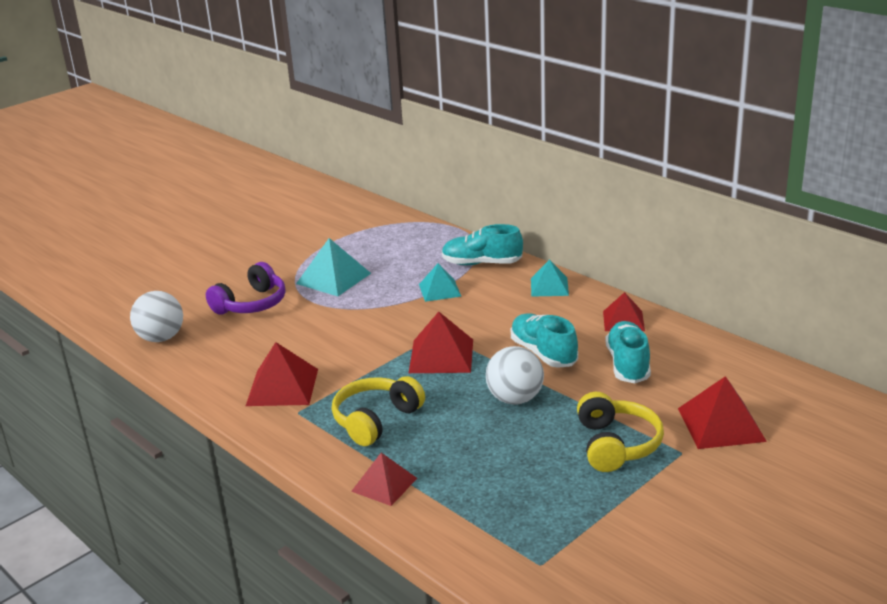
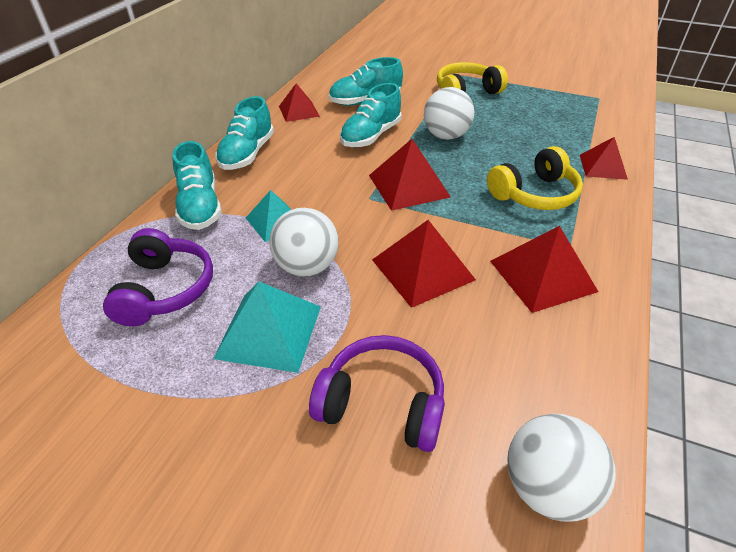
camera: 115 degrees left, 15 degrees up
yellow headphones [332,376,425,446] -> yellow headphones turned 45 degrees counterclockwise [487,146,583,210]
turquoise pyramid [531,259,569,297] -> turquoise shoe [215,96,274,170]
red pyramid [678,376,767,449] -> red pyramid moved to [372,220,476,308]
none -> purple headphones [103,228,213,326]
none -> white ball [269,208,339,277]

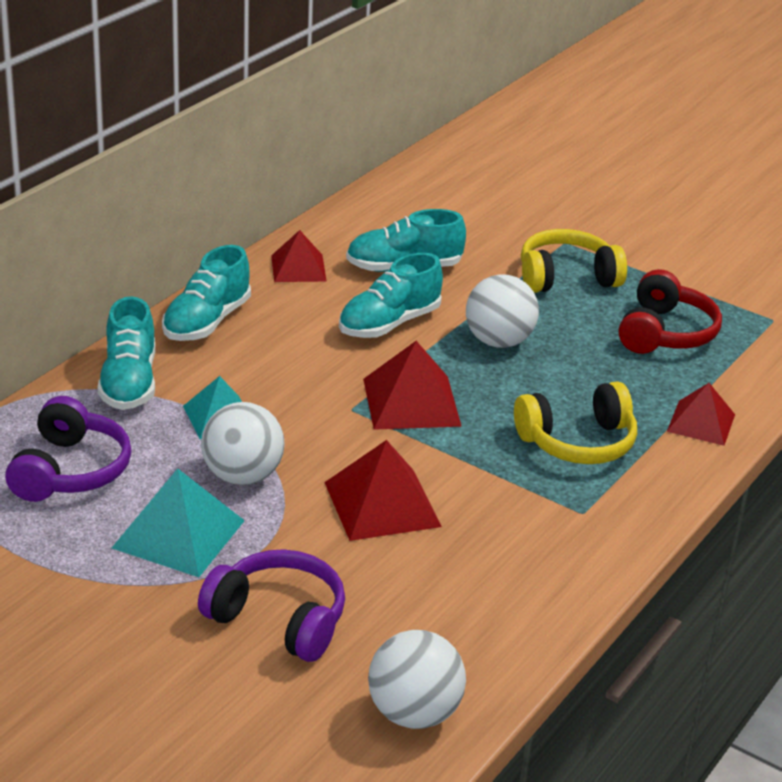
camera: 10 degrees right, 10 degrees down
red pyramid [490,226,598,313] -> none
none -> red headphones [619,269,722,354]

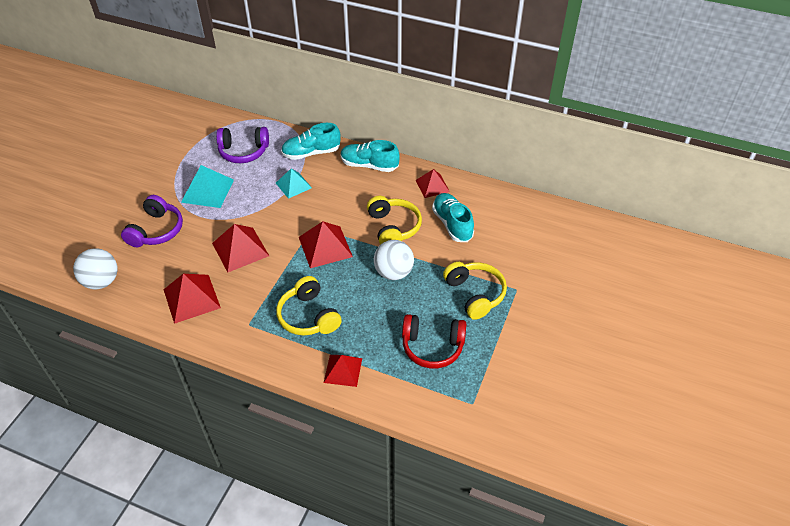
camera: 80 degrees right, 15 degrees up
white ball [201,402,285,485] -> none
turquoise shoe [339,253,443,338] -> yellow headphones [367,196,422,245]
none -> red pyramid [163,274,221,324]

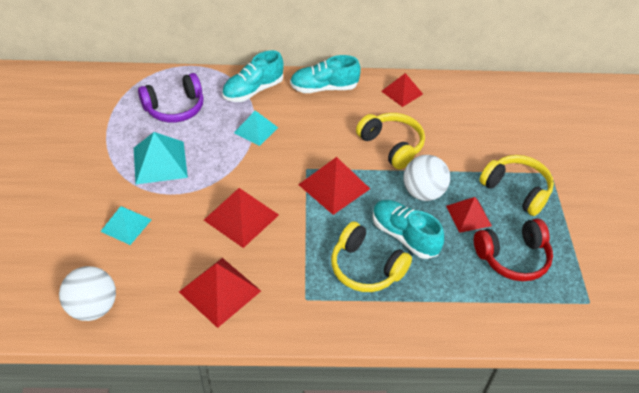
camera: 25 degrees left, 0 degrees up
purple headphones [121,195,183,247] -> turquoise pyramid [100,206,152,245]
red pyramid [324,355,362,387] -> red pyramid moved to [446,197,492,233]
turquoise shoe [432,193,474,242] -> turquoise shoe moved to [373,200,444,259]

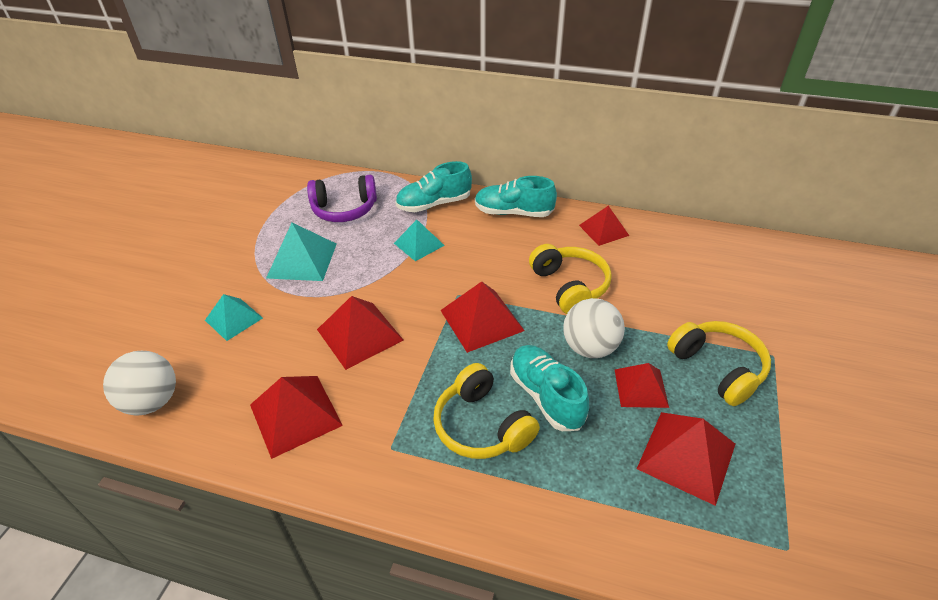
camera: 20 degrees right, 5 degrees down
red headphones [474,219,553,281] -> red pyramid [637,412,735,506]

